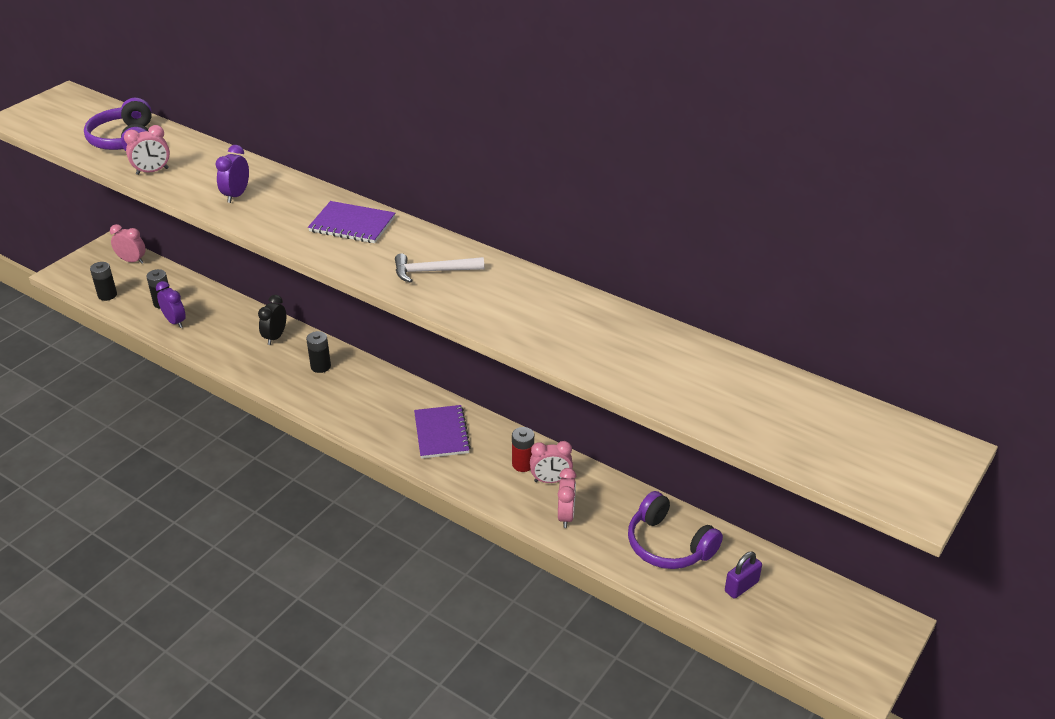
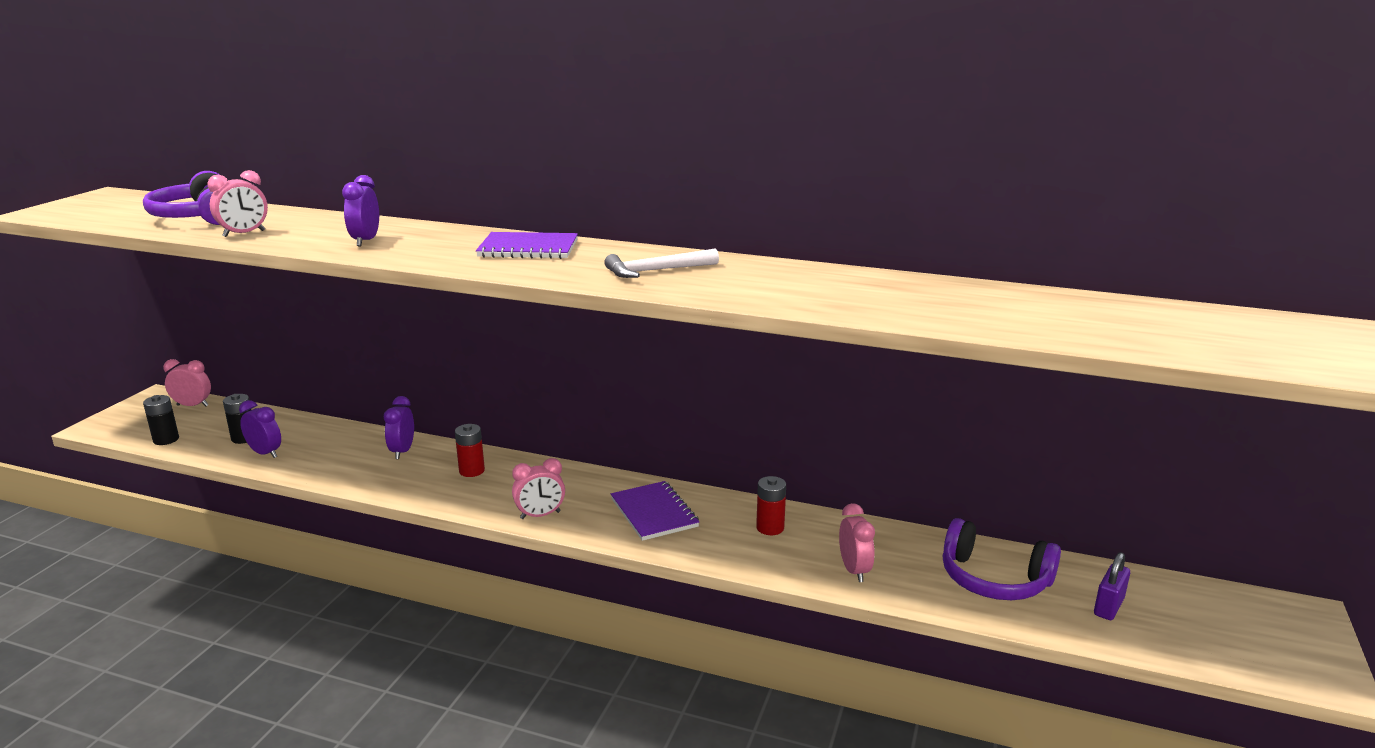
camera: 15 degrees left, 15 degrees down
black clock [258,295,286,345] -> purple clock [384,396,414,459]
black battery [306,331,331,373] -> red battery [455,424,485,477]
pink clock [530,441,573,483] -> pink clock moved to [512,458,565,519]

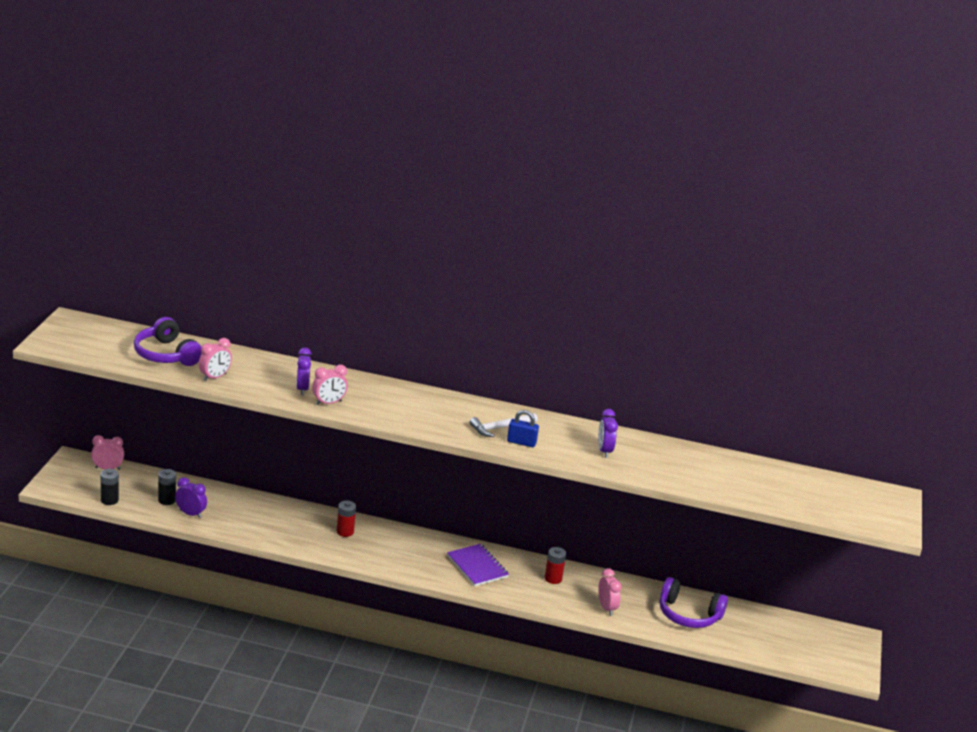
camera: 10 degrees left, 5 degrees up
purple clock [384,396,414,459] -> purple clock moved to [598,409,618,458]
purple notebook [476,232,578,259] -> none
pink clock [512,458,565,519] -> pink clock moved to [312,365,348,405]
purple padlock [1094,552,1130,620] -> none
none -> blue padlock [507,410,539,447]

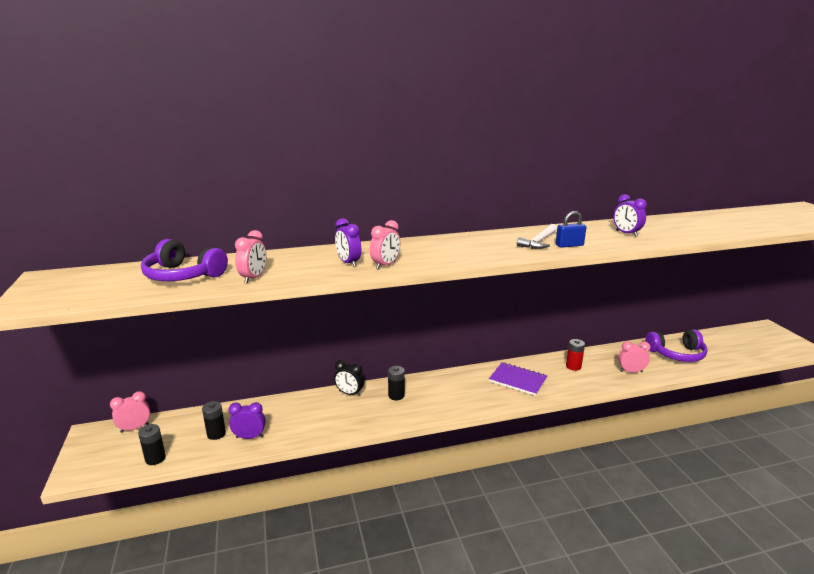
camera: 25 degrees left, 5 degrees down
red battery [337,500,356,537] -> black battery [388,366,405,401]
pink clock [598,568,622,616] -> pink clock turned 45 degrees counterclockwise [618,341,651,373]
none -> black clock [334,360,365,396]

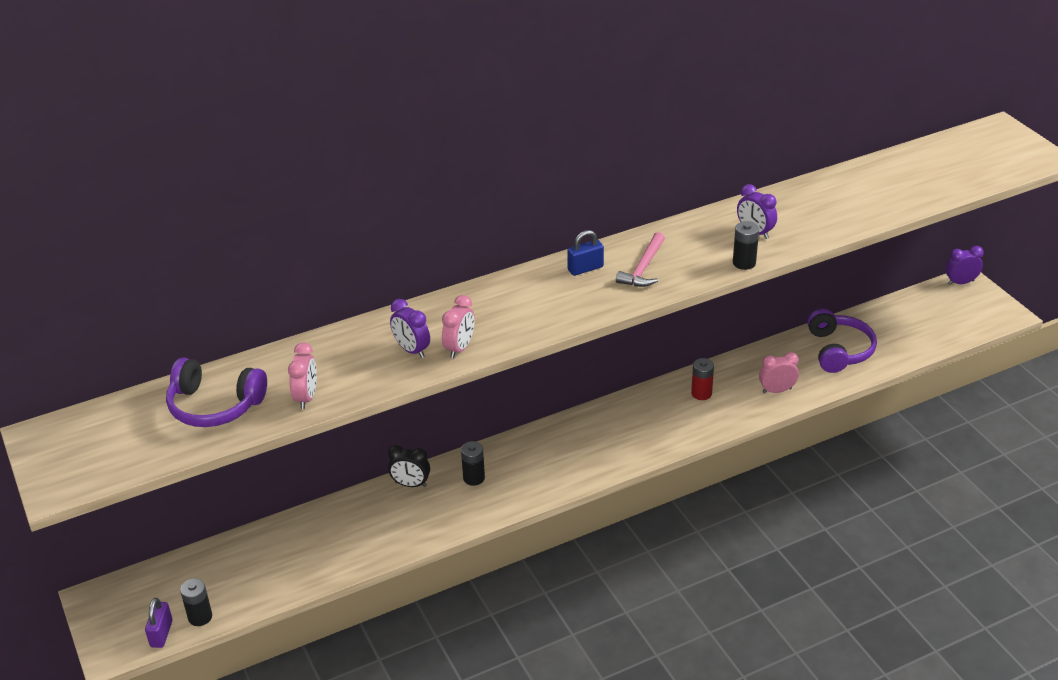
camera: 10 degrees left, 15 degrees up
pink clock [110,391,150,433] -> none
black battery [202,401,226,440] -> black battery moved to [733,221,759,270]
purple clock [228,402,266,439] -> purple clock moved to [946,246,984,285]
purple notebook [489,362,547,396] -> none
white hammer [517,224,557,249] -> pink hammer [616,232,665,287]
blue padlock [556,211,586,248] -> blue padlock moved to [567,230,604,276]
purple headphones [645,329,708,362] -> purple headphones turned 75 degrees counterclockwise [807,309,877,373]
none -> purple padlock [145,598,173,648]

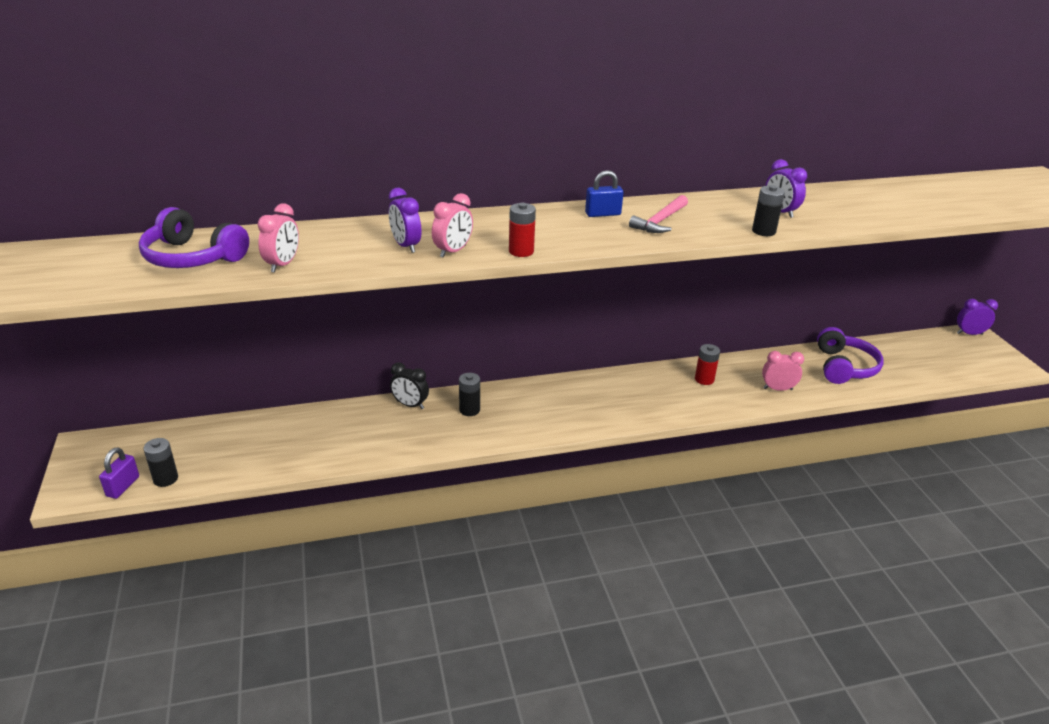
camera: 10 degrees right, 5 degrees down
none -> red battery [509,203,536,257]

